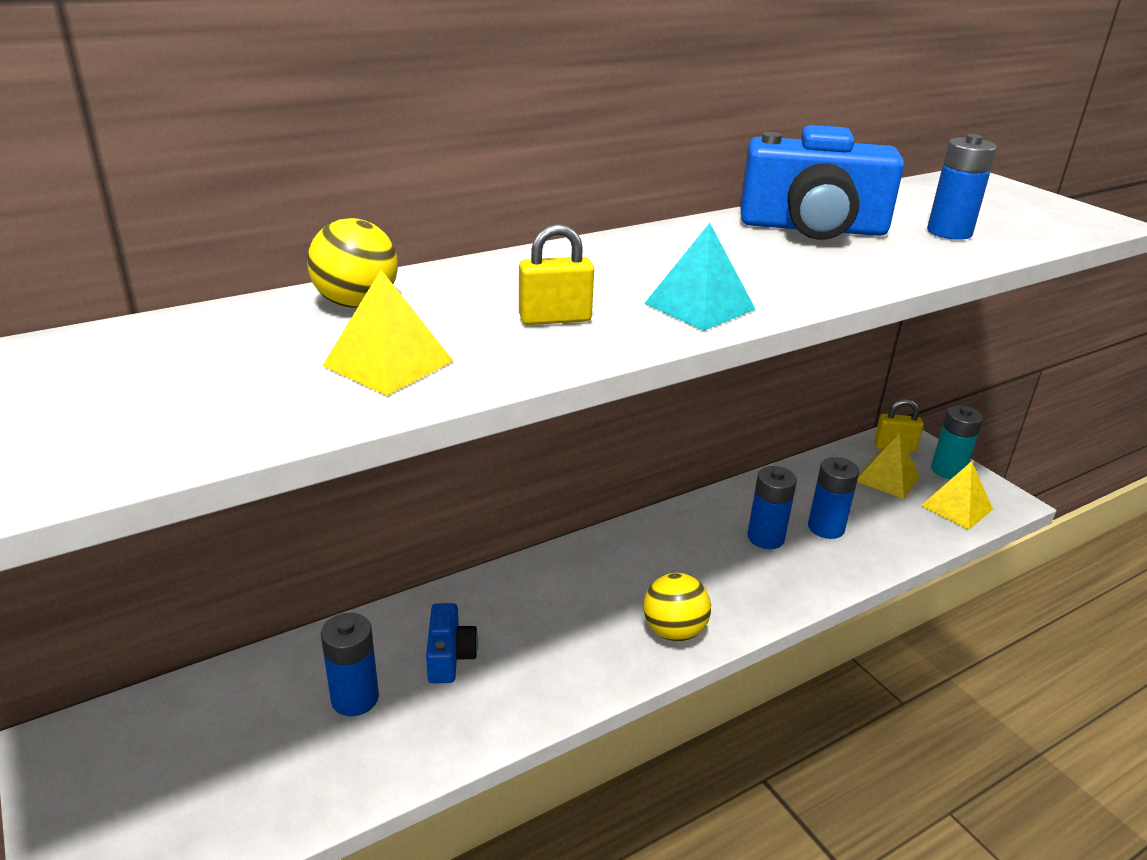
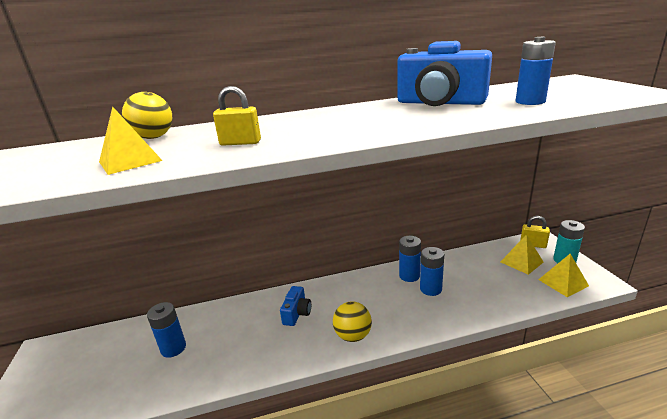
camera: 20 degrees right, 5 degrees down
blue camera [426,603,478,683] -> blue camera moved to [280,286,311,326]
turquoise pyramid [644,223,755,331] -> none
blue battery [808,457,859,539] -> blue battery moved to [399,236,421,282]

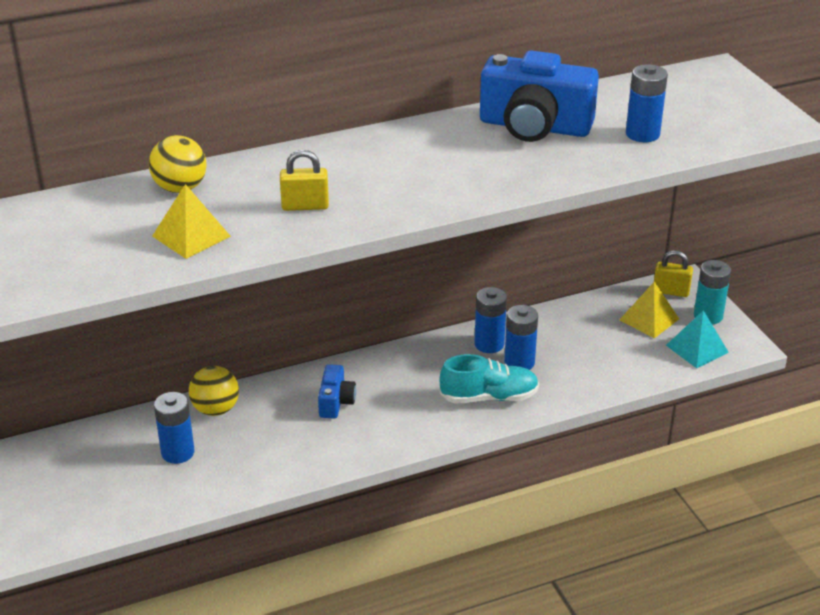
camera: 10 degrees left, 10 degrees up
yellow ball [333,301,372,342] -> yellow ball moved to [189,366,239,416]
yellow pyramid [538,254,589,297] -> turquoise pyramid [666,310,729,368]
none -> turquoise shoe [439,354,539,403]

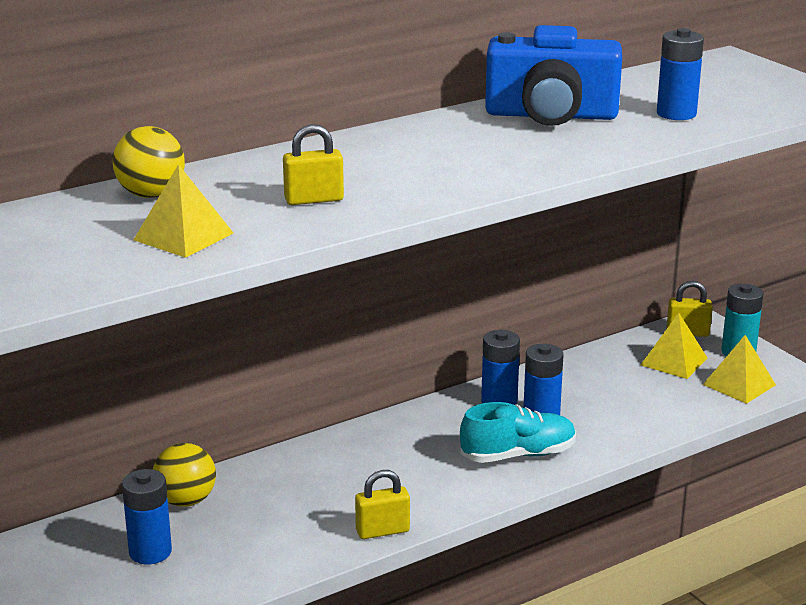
camera: 10 degrees left, 10 degrees down
blue camera [318,364,356,419] -> none
turquoise pyramid [666,310,729,368] -> yellow pyramid [703,335,776,404]
none -> yellow padlock [355,470,410,539]

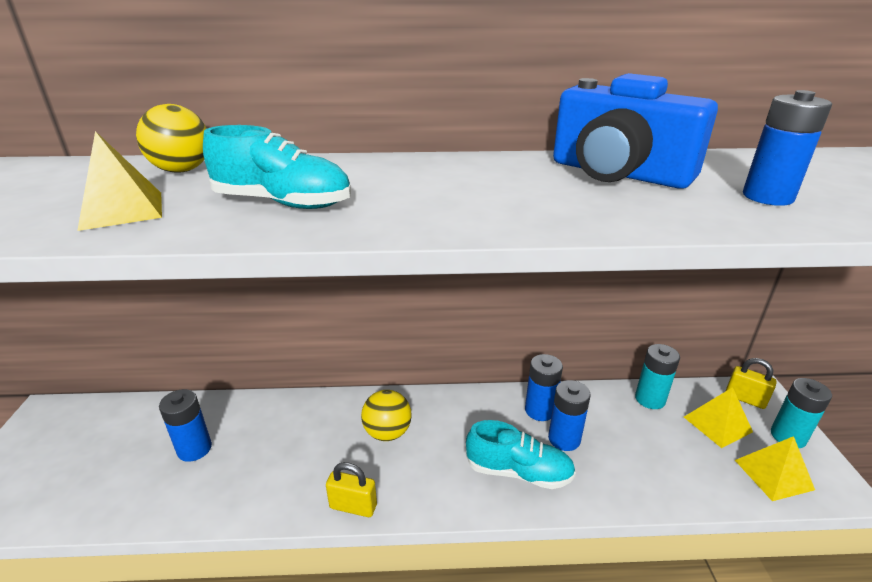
camera: 30 degrees right, 5 degrees up
yellow ball [153,443,216,507] -> yellow ball moved to [361,390,412,441]
yellow padlock [283,124,344,205] -> turquoise shoe [203,125,351,209]
none -> turquoise battery [635,344,680,409]

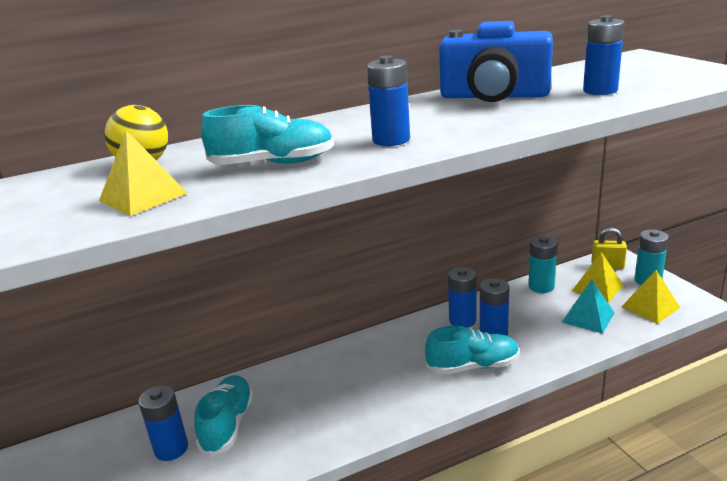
camera: 20 degrees left, 5 degrees down
yellow padlock [326,462,377,517] -> none
yellow ball [361,390,412,441] -> none
none -> turquoise shoe [194,375,254,456]
none -> blue battery [367,55,410,146]
none -> turquoise pyramid [562,280,615,334]

